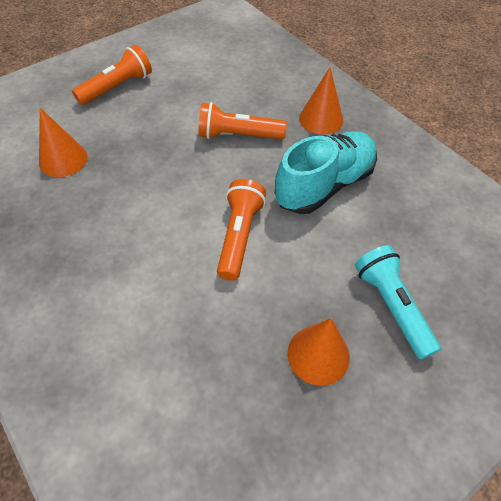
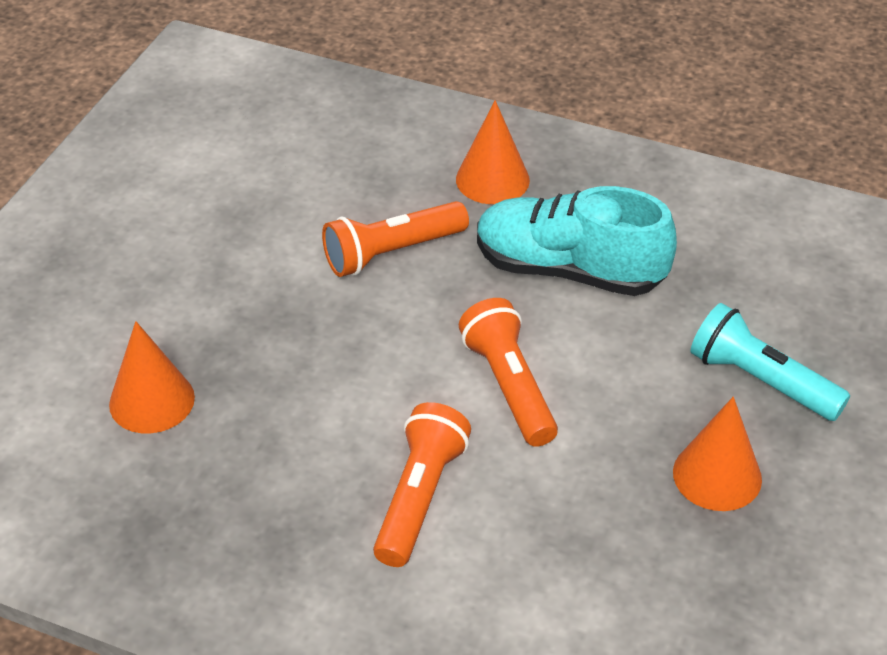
camera: 30 degrees left, 10 degrees down
orange flashlight [72,45,152,105] -> orange flashlight moved to [373,402,471,567]
turquoise shoe [275,131,377,214] -> turquoise shoe turned 90 degrees counterclockwise [477,186,677,296]

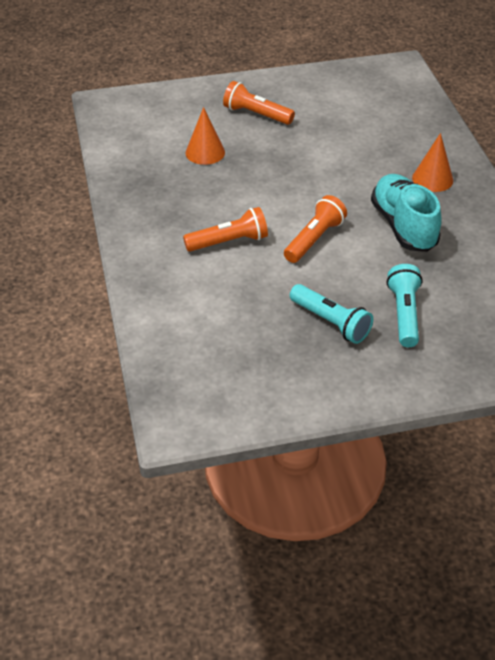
camera: 55 degrees right, 0 degrees up
orange flashlight [322,201,469,277] -> orange flashlight moved to [223,81,295,125]
orange cone [673,396,762,511] -> turquoise flashlight [290,284,373,344]

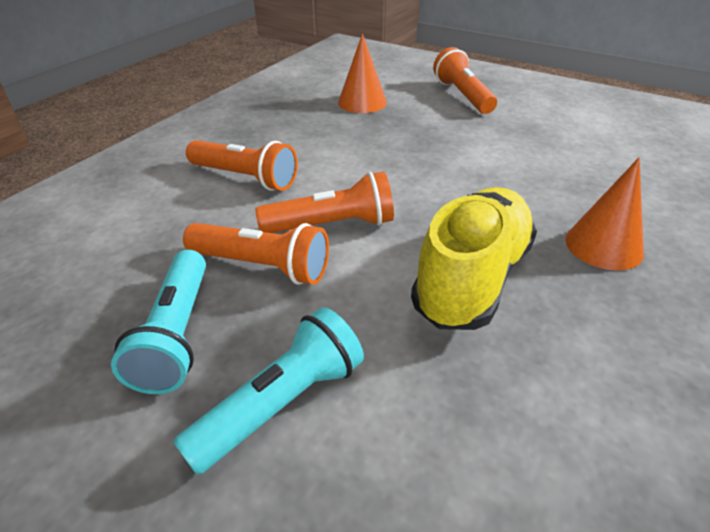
camera: 45 degrees right, 5 degrees down
turquoise shoe [371,174,442,252] -> yellow shoe [411,187,537,330]
none -> orange flashlight [183,223,329,285]

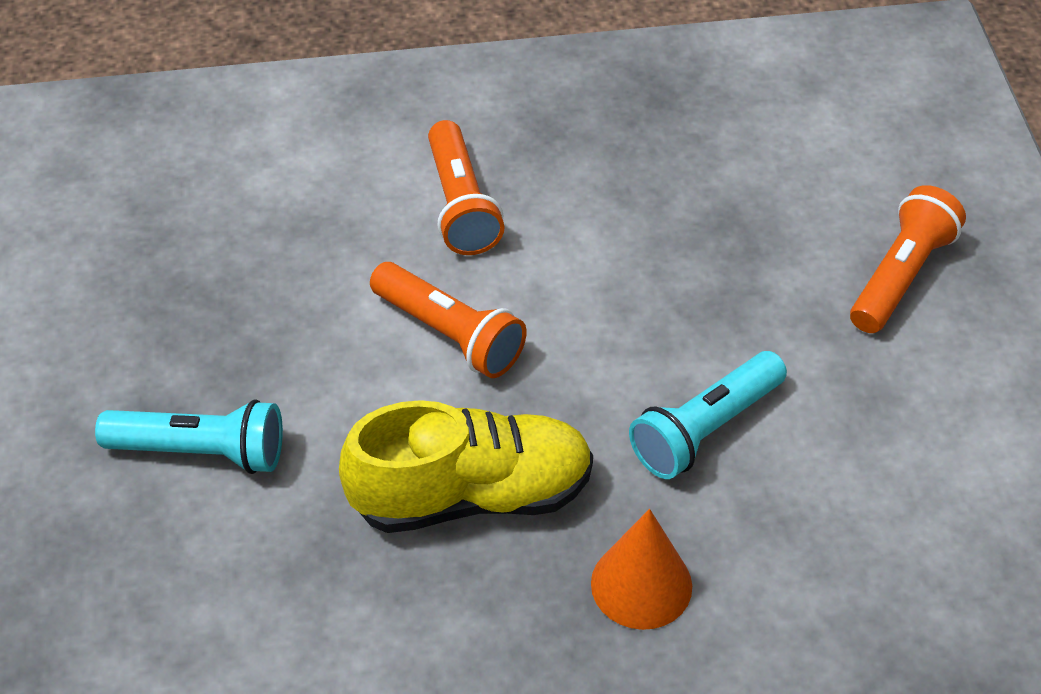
camera: 50 degrees right, 10 degrees up
turquoise flashlight [111,250,206,394] -> turquoise flashlight moved to [629,351,787,479]
orange flashlight [183,223,329,285] -> none
orange cone [338,33,387,113] -> none

